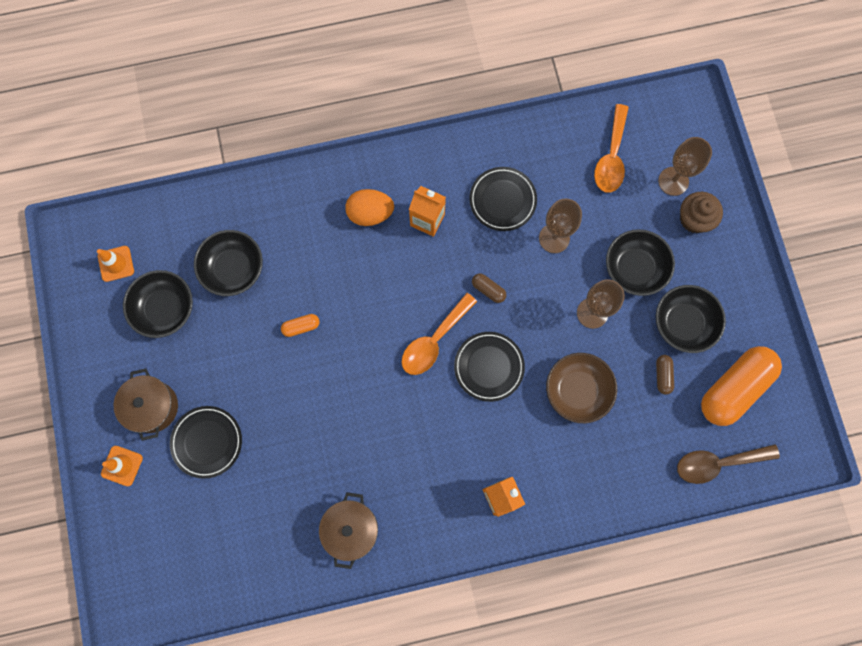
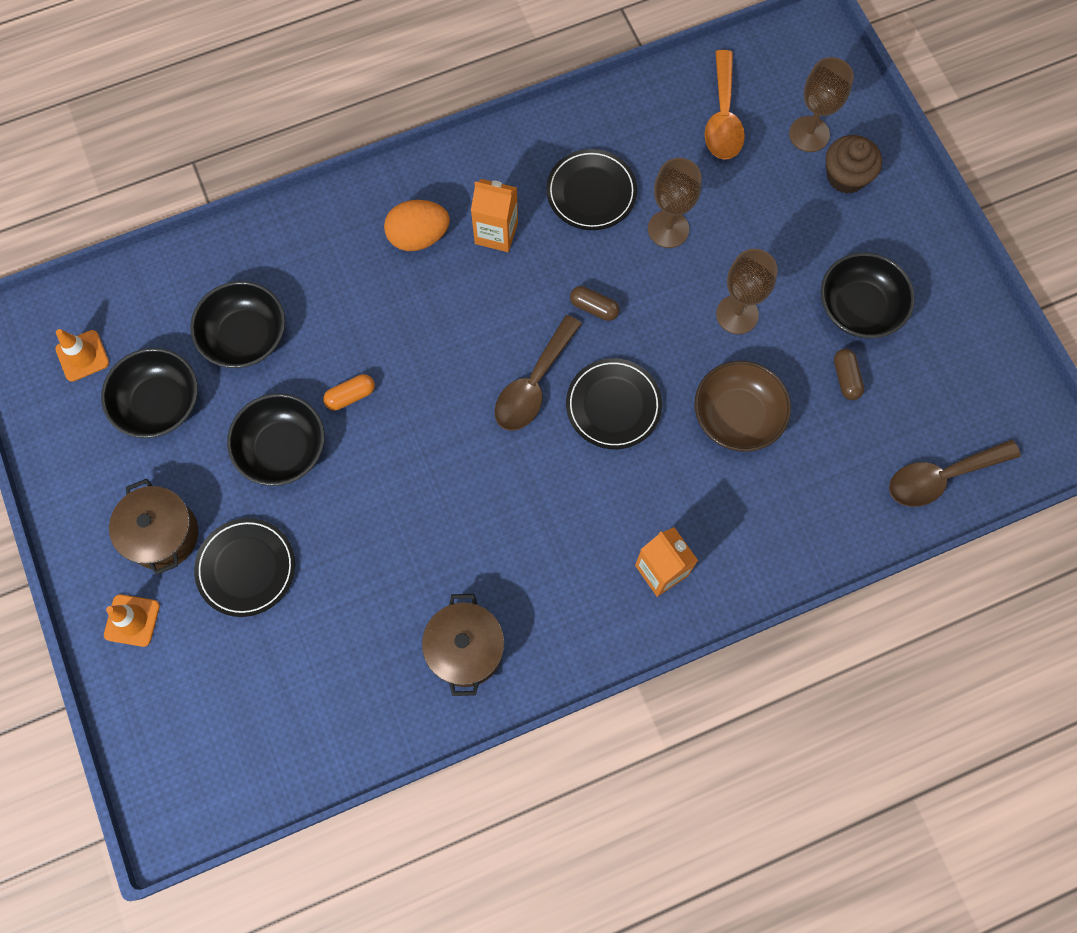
camera: 10 degrees left, 5 degrees down
orange spoon [402,293,477,375] -> brown spoon [495,315,582,431]
black bowl [606,229,675,296] -> black bowl moved to [227,393,325,486]
orange capsule [701,346,782,426] -> none

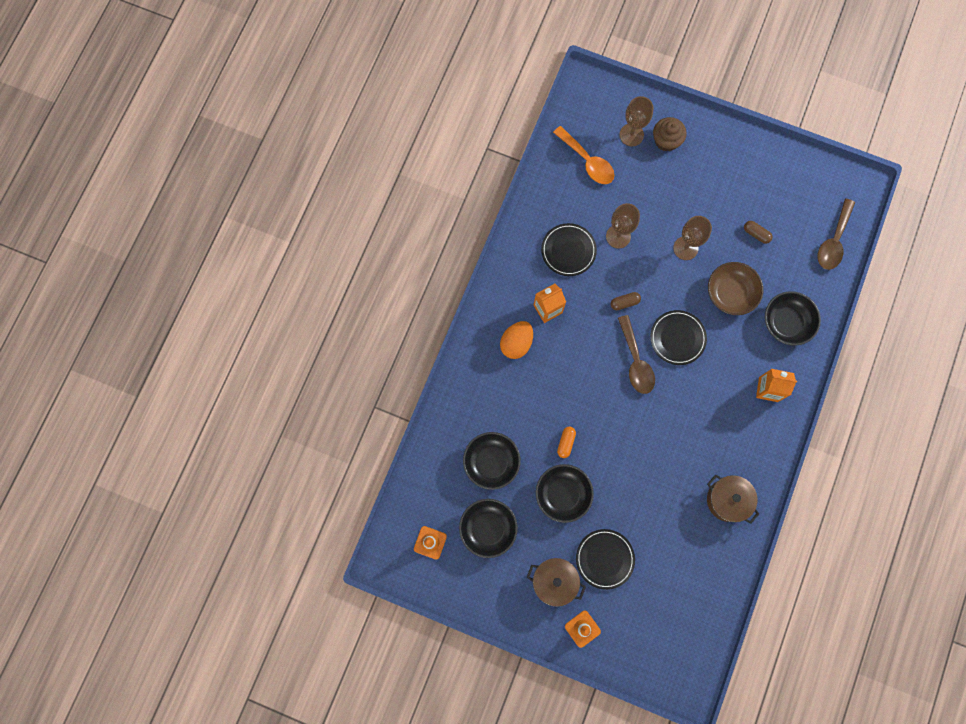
camera: 45 degrees left, 5 degrees up
black bowl [821,253,915,338] -> black bowl moved to [765,291,821,346]

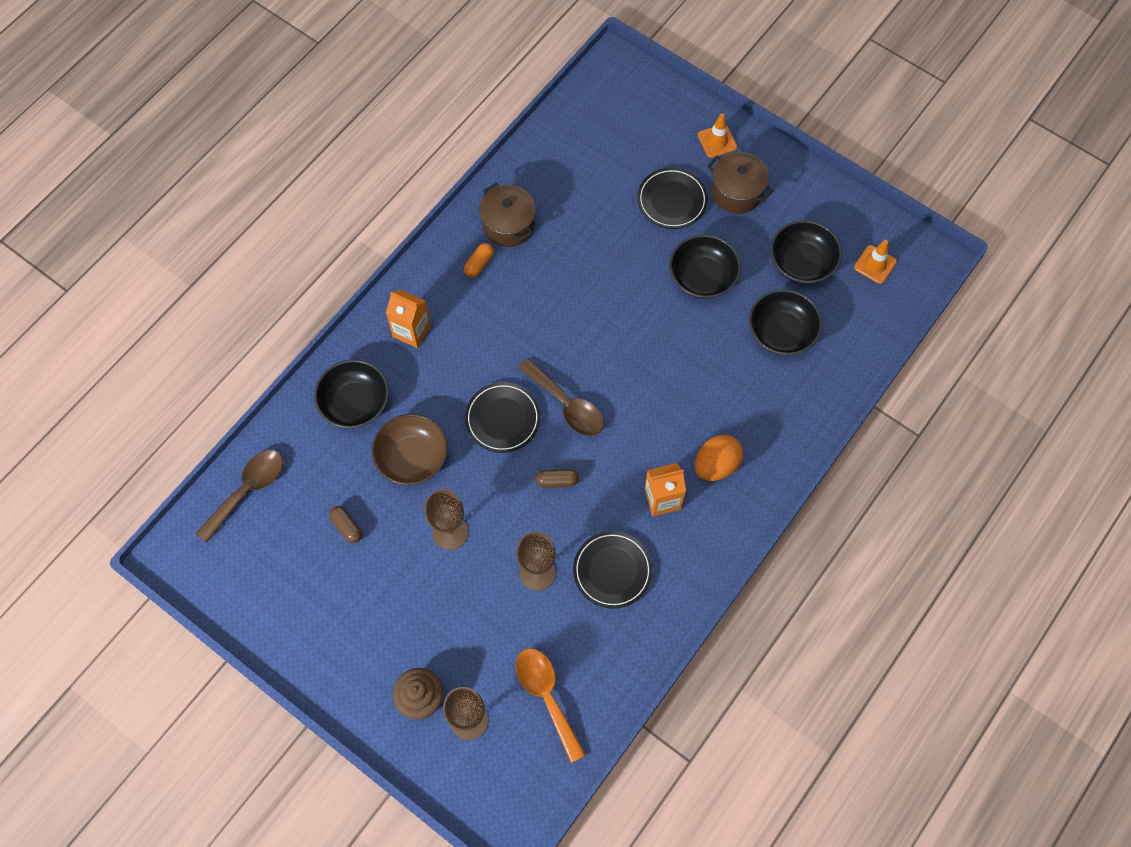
camera: 165 degrees left, 10 degrees down
orange capsule [557,427,576,458] -> orange capsule moved to [464,243,494,277]
brown spoon [618,315,655,394] -> brown spoon turned 135 degrees clockwise [518,358,604,436]

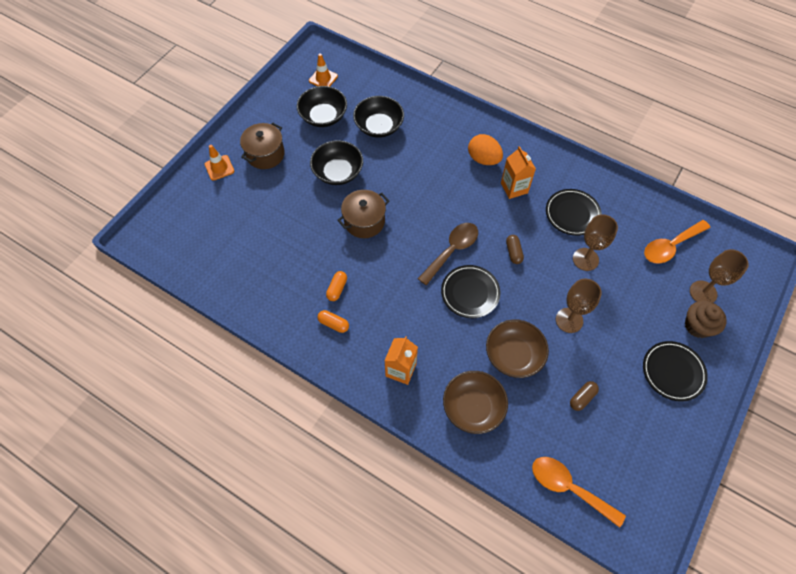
camera: 95 degrees left, 5 degrees down
brown spoon [196,450,283,543] -> orange spoon [532,457,626,528]
black bowl [314,359,389,429] -> brown bowl [443,371,508,434]
brown pot [479,183,536,247] -> brown pot moved to [337,190,389,238]
black plate [637,168,708,229] -> black plate moved to [643,341,708,402]
none -> orange capsule [326,271,347,301]

